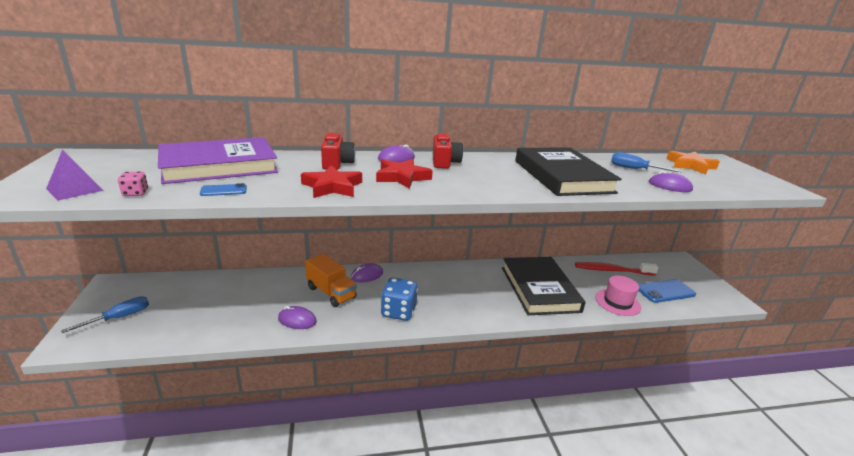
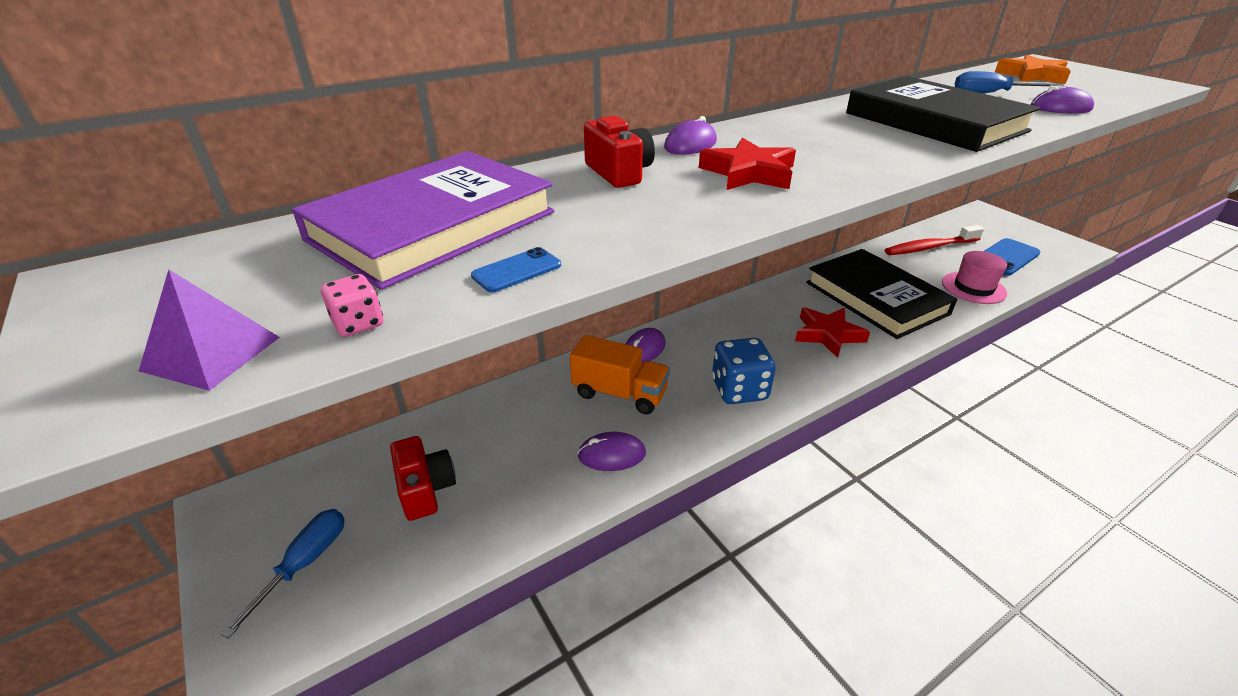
camera: 20 degrees left, 10 degrees up
red star [301,165,362,198] -> red star moved to [795,307,870,358]
red camera [433,133,463,169] -> red camera moved to [390,436,456,521]

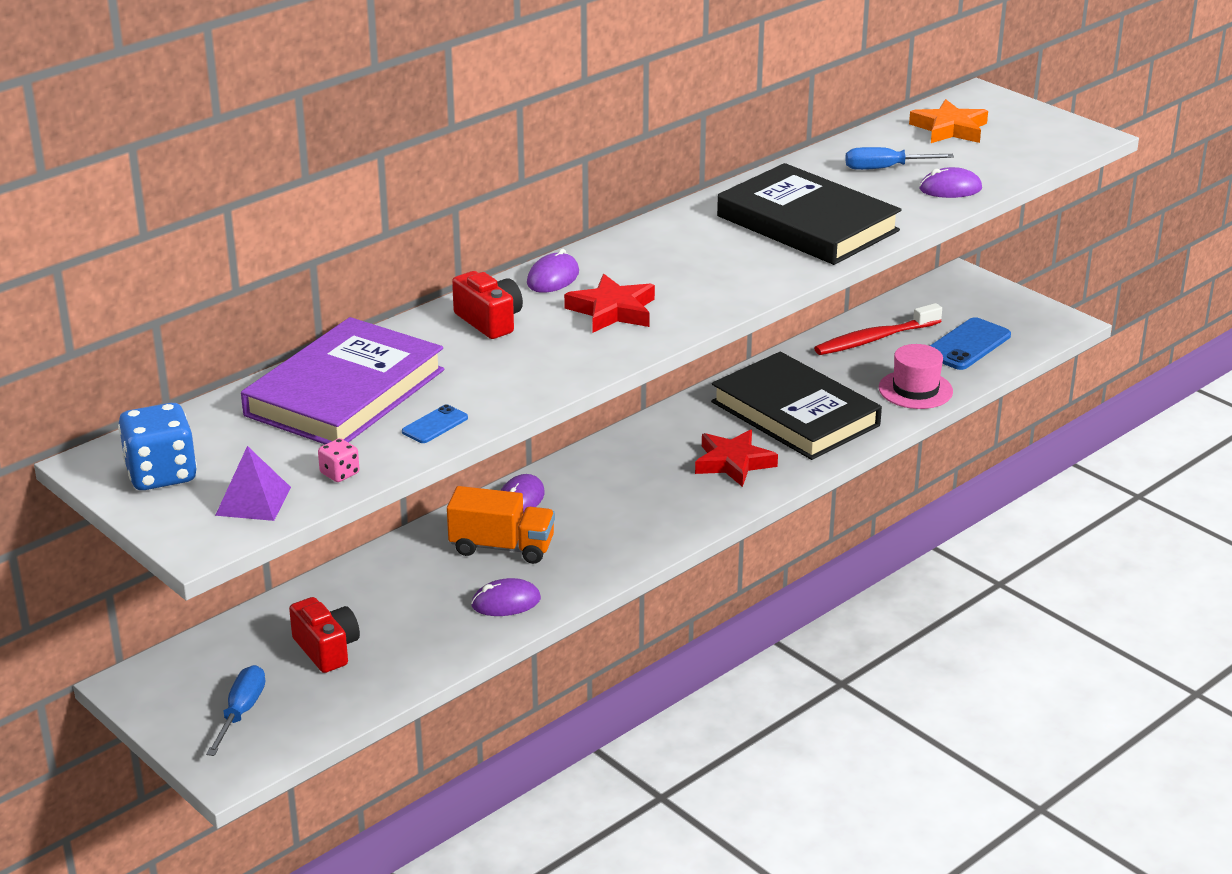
camera: 10 degrees left, 5 degrees down
blue dice [712,338,776,404] -> blue dice moved to [118,403,197,490]

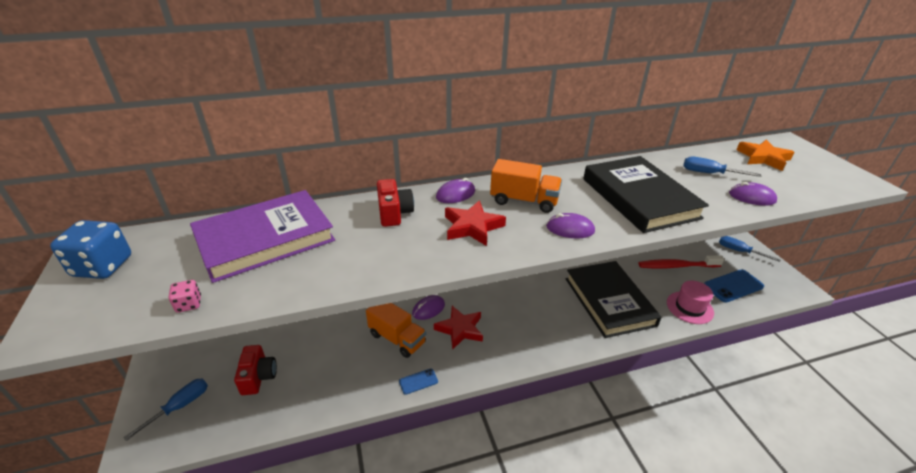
camera: 25 degrees right, 5 degrees up
purple pyramid [215,446,291,521] -> none
blue phone [402,404,468,443] -> blue phone moved to [399,368,438,395]
purple mouse [471,578,541,616] -> purple mouse moved to [546,213,595,239]
red star [695,429,778,487] -> red star moved to [434,306,483,350]
none -> orange truck [490,159,562,213]
none -> blue screwdriver [719,236,780,262]

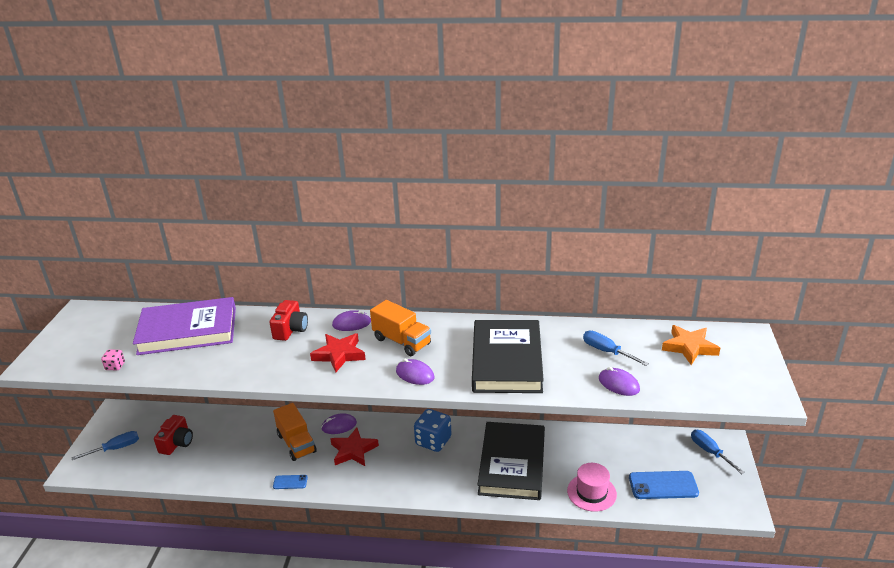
camera: 25 degrees right, 5 degrees down
blue dice [50,220,131,279] -> blue dice moved to [414,409,451,452]
red toothbrush [639,255,724,268] -> none

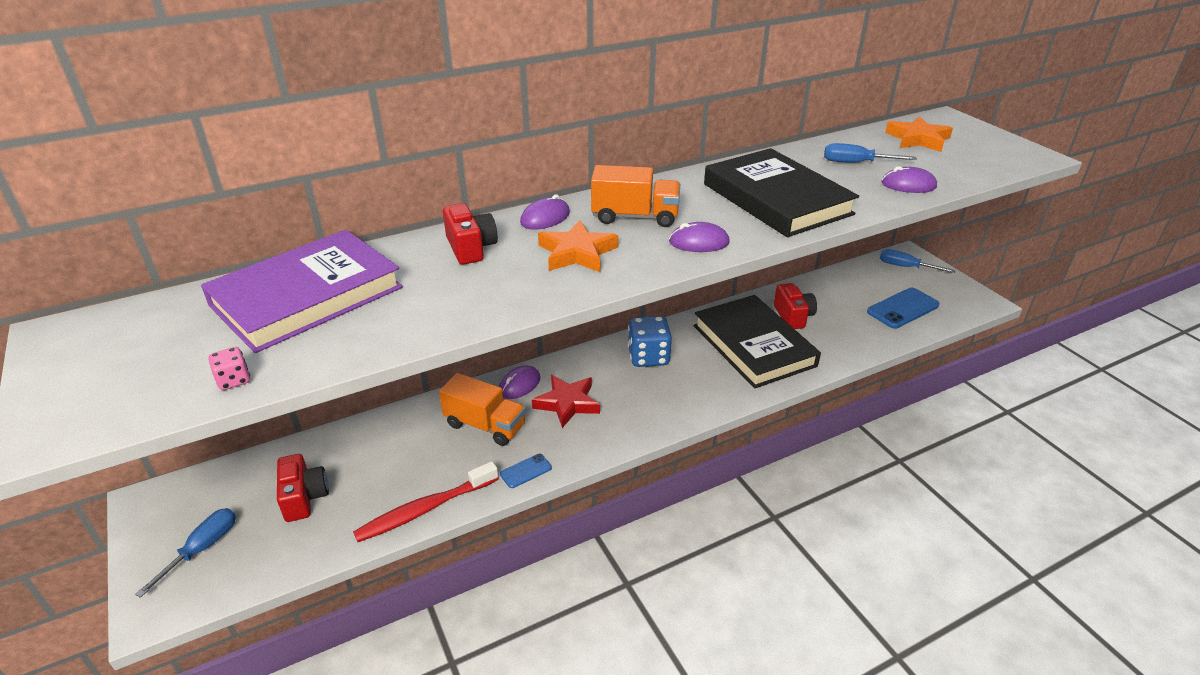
camera: 35 degrees left, 5 degrees up
red star [310,333,366,372] -> orange star [538,220,618,272]
pink hat [567,463,617,512] -> none
none -> red toothbrush [353,461,498,542]
none -> red camera [774,283,817,329]

